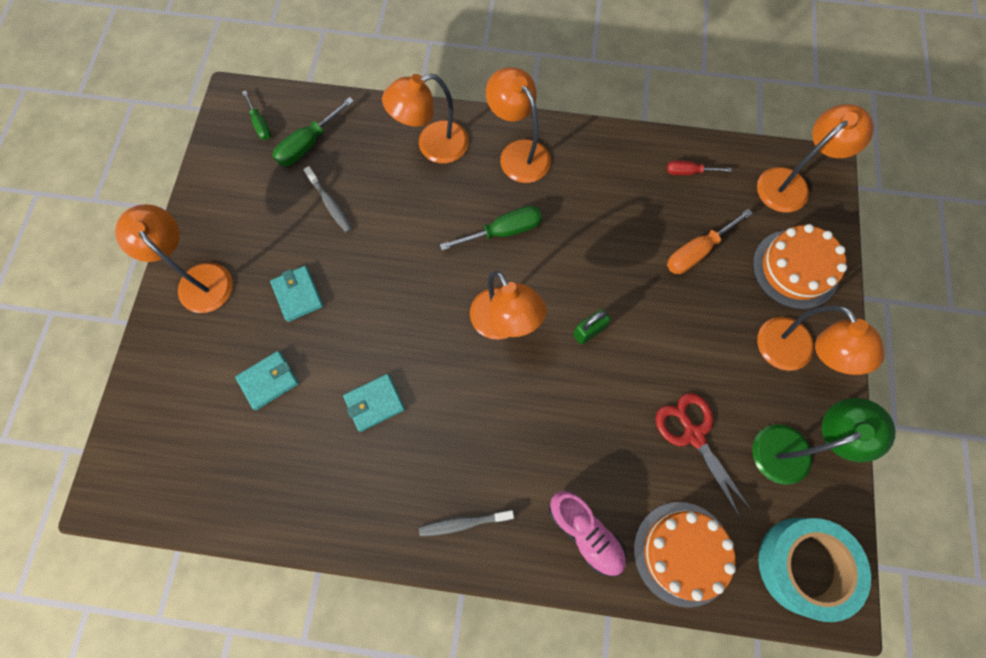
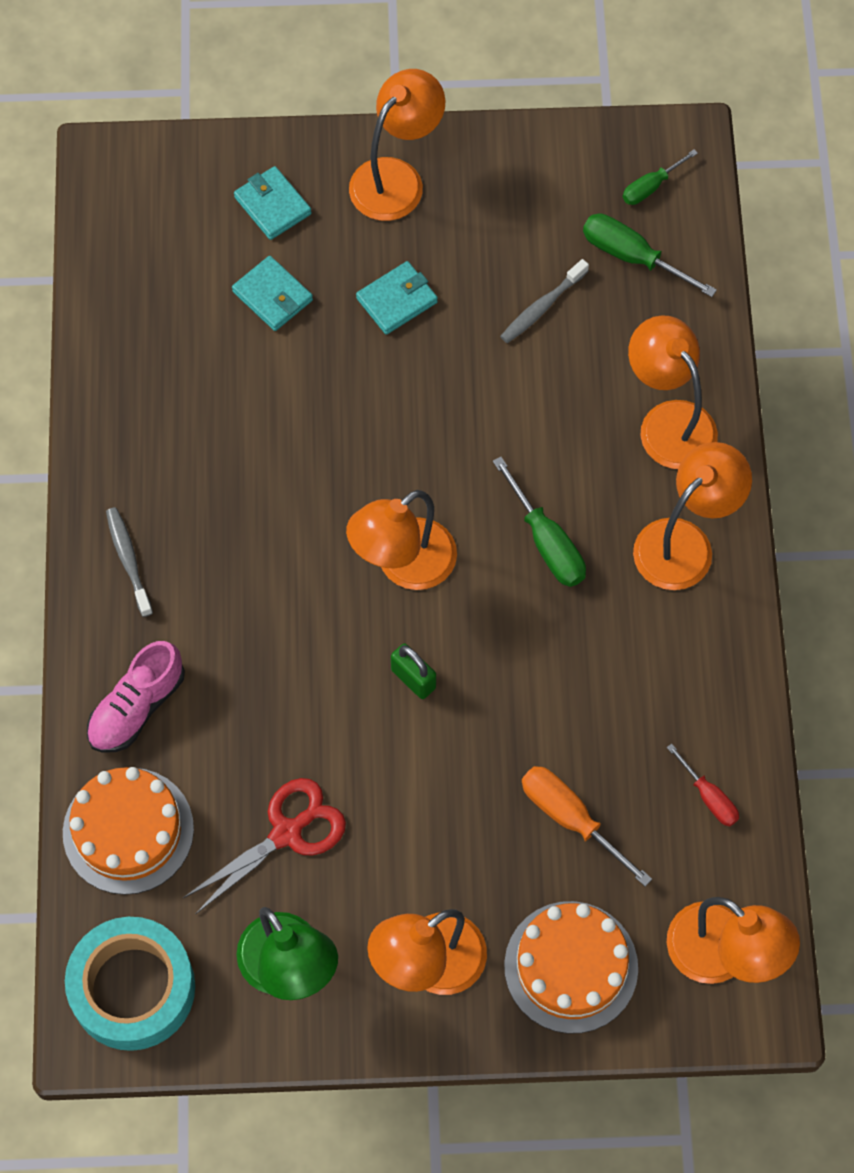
camera: 80 degrees right, 5 degrees down
turquoise wallet [343,374,405,432] -> turquoise wallet moved to [234,166,312,240]
red screwdriver [667,160,732,175] -> red screwdriver turned 150 degrees clockwise [667,744,739,826]

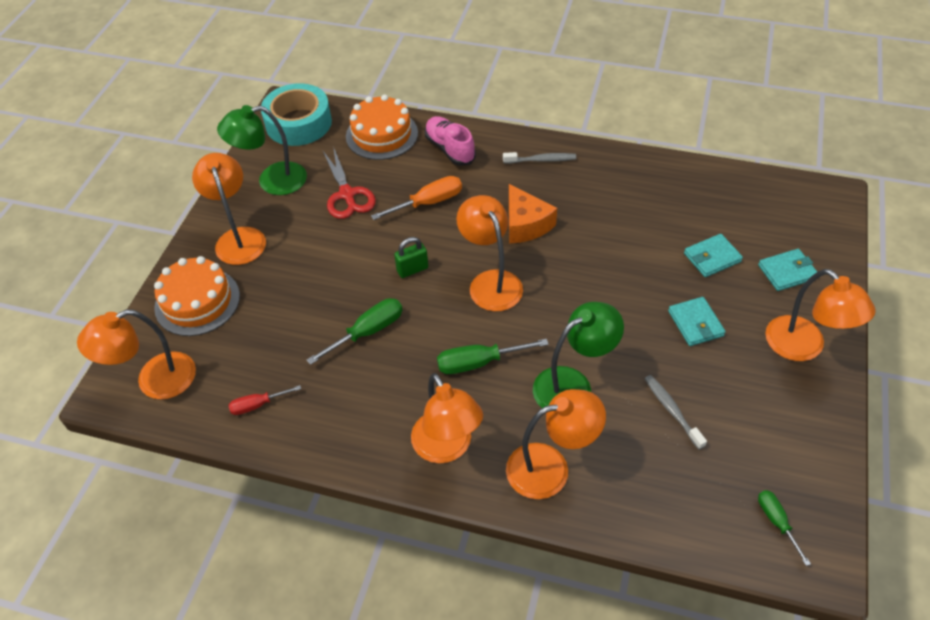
camera: 110 degrees right, 15 degrees down
orange screwdriver [522,766,652,887] -> orange screwdriver moved to [371,176,462,220]
green screwdriver [583,214,717,297] -> green screwdriver moved to [307,298,403,365]
none -> orange cheese [509,184,557,243]
none -> green lamp [533,302,624,408]

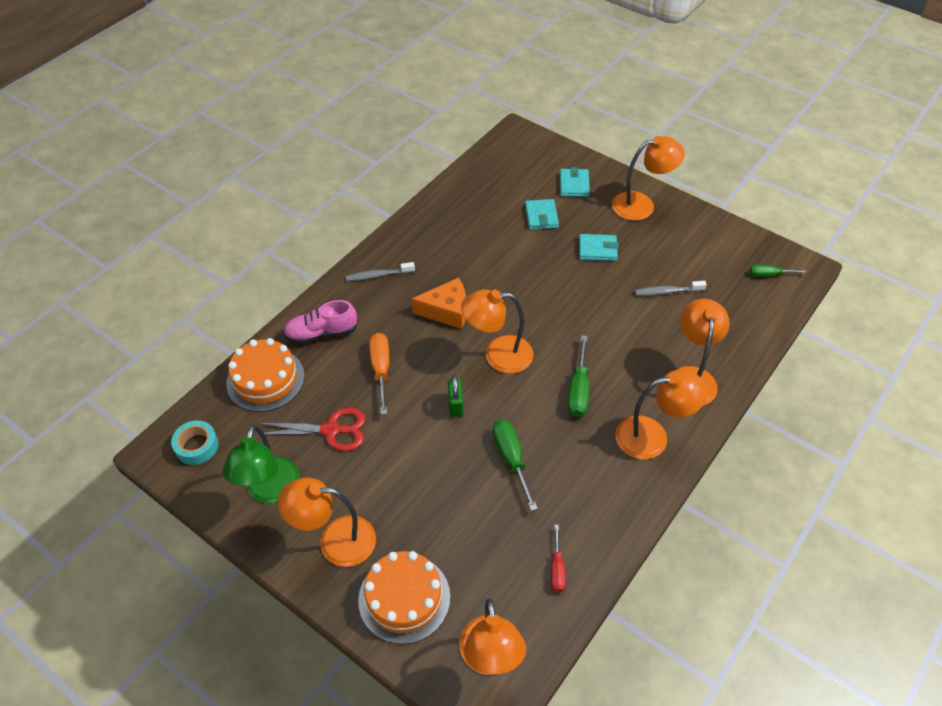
camera: 70 degrees left, 0 degrees up
turquoise tape [261,83,332,146] -> turquoise tape [171,420,219,465], size x0.56
grey toothbrush [503,152,576,164] -> grey toothbrush turned 120 degrees counterclockwise [346,262,415,281]
green lamp [533,302,624,408] -> none

